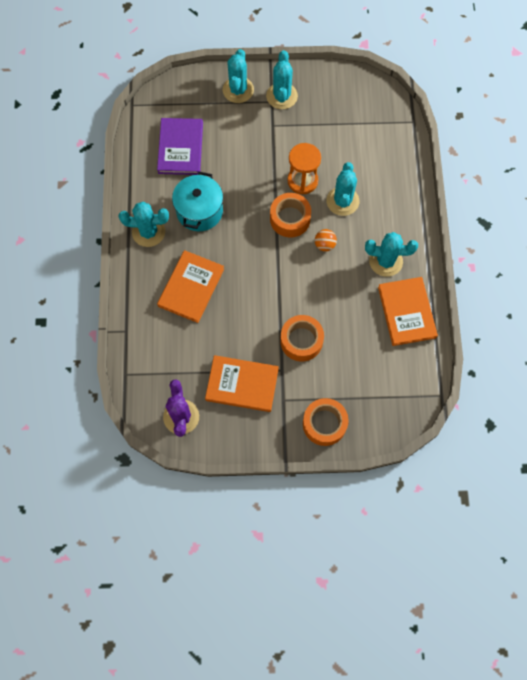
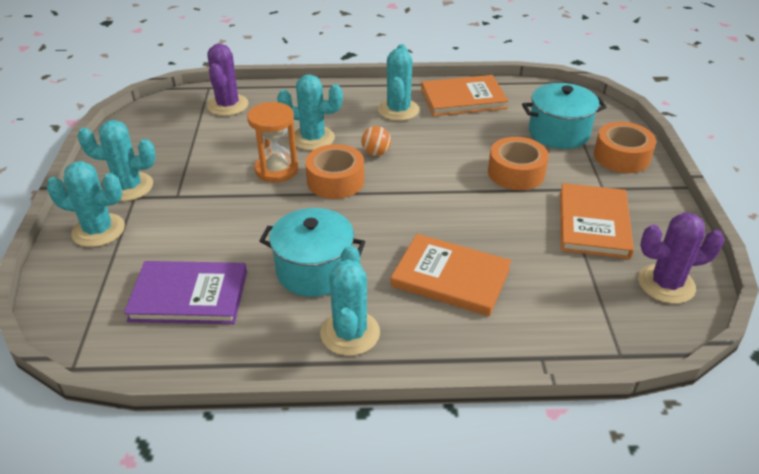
camera: 90 degrees left, 30 degrees down
none -> purple cactus [207,44,248,116]
none -> turquoise pot [522,83,607,149]

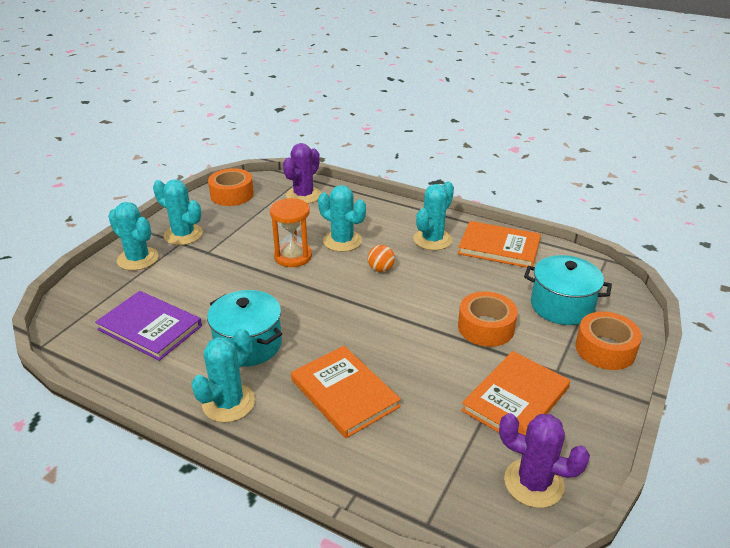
camera: 30 degrees right, 5 degrees down
orange tape [305,144,364,199] -> orange tape moved to [208,168,254,206]

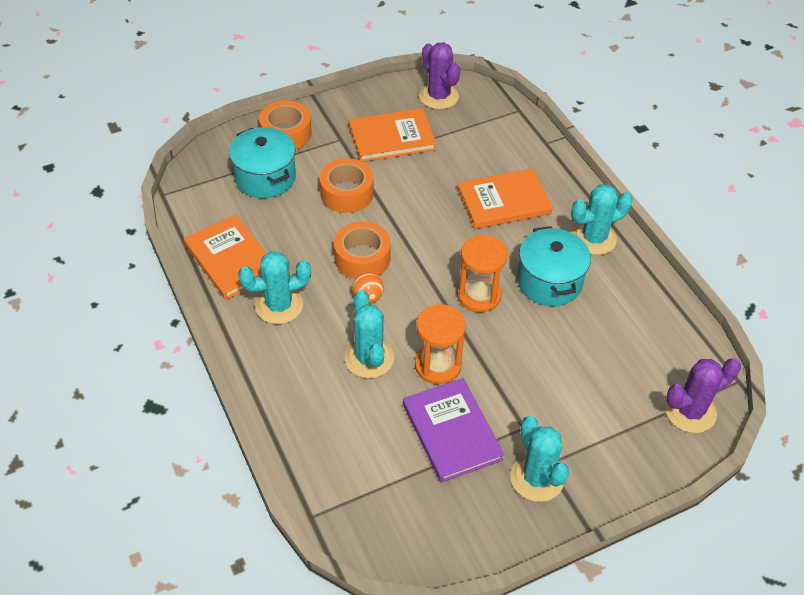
camera: 145 degrees left, 15 degrees up
purple book [95,291,202,361] -> purple book moved to [403,378,504,483]
turquoise cactus [108,202,159,270] -> none
orange tape [208,168,254,206] -> orange tape moved to [334,221,391,279]
purple cactus [283,143,321,204] -> purple cactus moved to [665,358,741,433]
orange book [291,346,401,438] -> orange book turned 75 degrees clockwise [457,168,553,229]
none -> orange hourglass [457,235,508,312]

